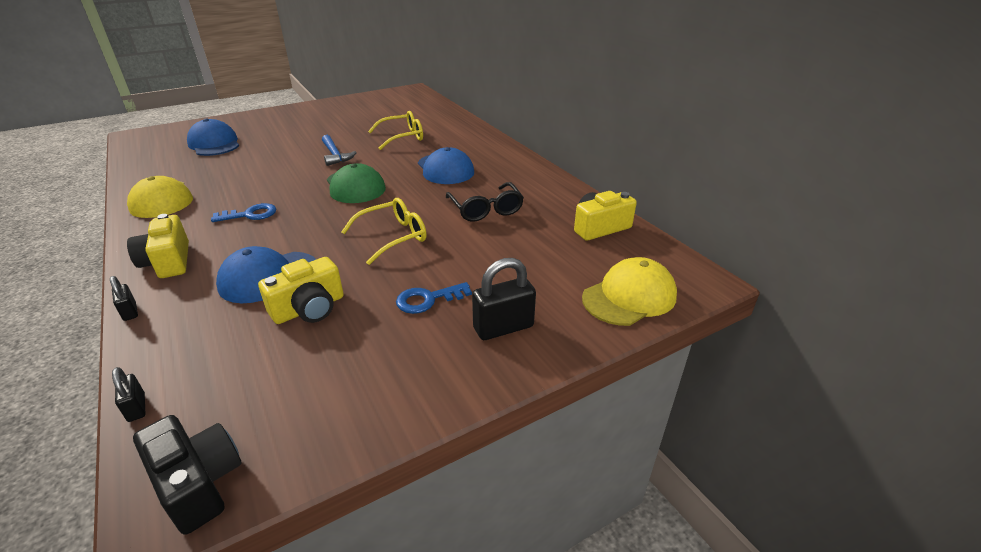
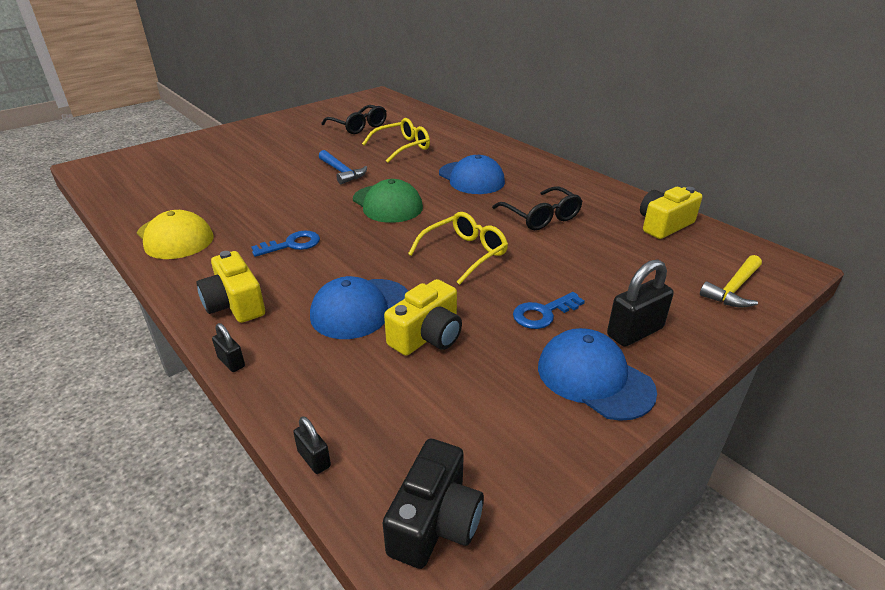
camera: 10 degrees left, 0 degrees up
black camera [133,415,241,535] -> black camera turned 75 degrees clockwise [383,439,484,569]
blue cap [187,119,239,156] -> blue cap moved to [538,328,657,421]
yellow cap [582,257,677,326] -> yellow hammer [700,255,762,308]
none -> black glasses [322,105,387,134]

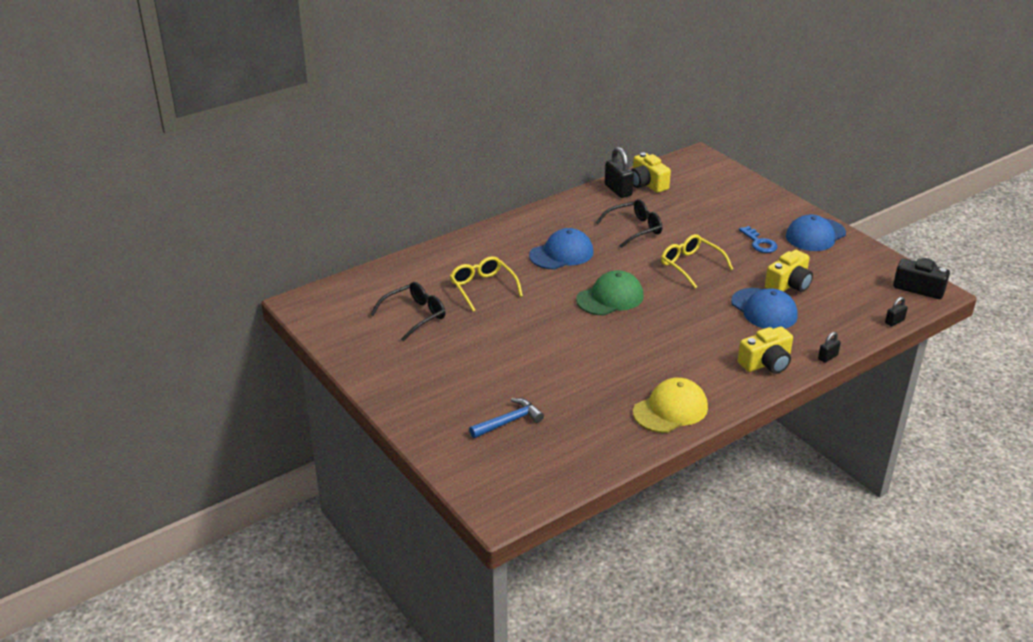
camera: 85 degrees left, 0 degrees up
blue key [251,231,320,257] -> none
blue hammer [319,150,367,184] -> blue hammer moved to [469,398,544,438]
yellow camera [384,279,462,356] -> yellow camera turned 90 degrees clockwise [765,250,813,292]
black padlock [607,259,674,347] -> black padlock moved to [605,147,634,198]
yellow hammer [700,255,762,308] -> none

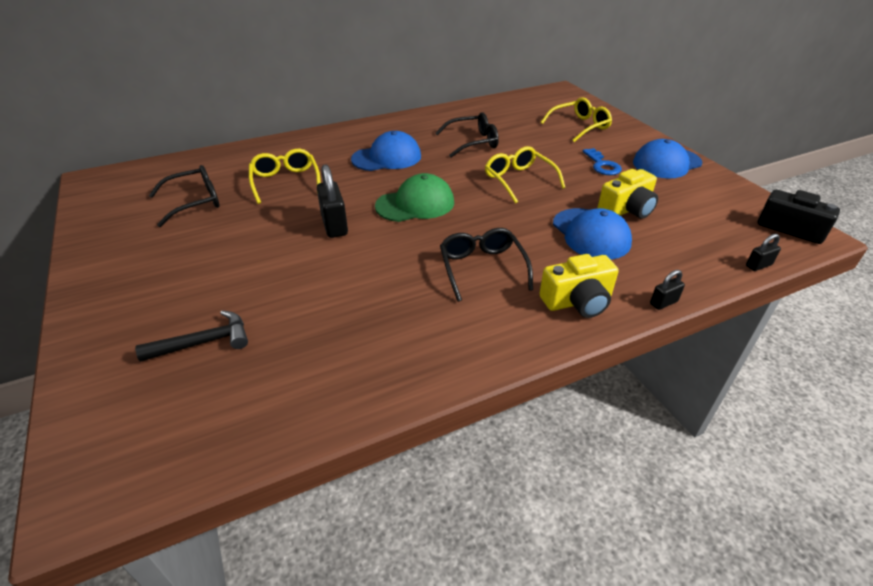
camera: 10 degrees right, 5 degrees up
blue hammer [469,398,544,438] -> black hammer [135,310,248,362]
black padlock [605,147,634,198] -> black padlock moved to [317,164,348,238]
yellow camera [631,152,671,193] -> none
yellow cap [633,378,708,433] -> none
none -> black glasses [440,228,533,302]
none -> yellow glasses [541,97,612,142]

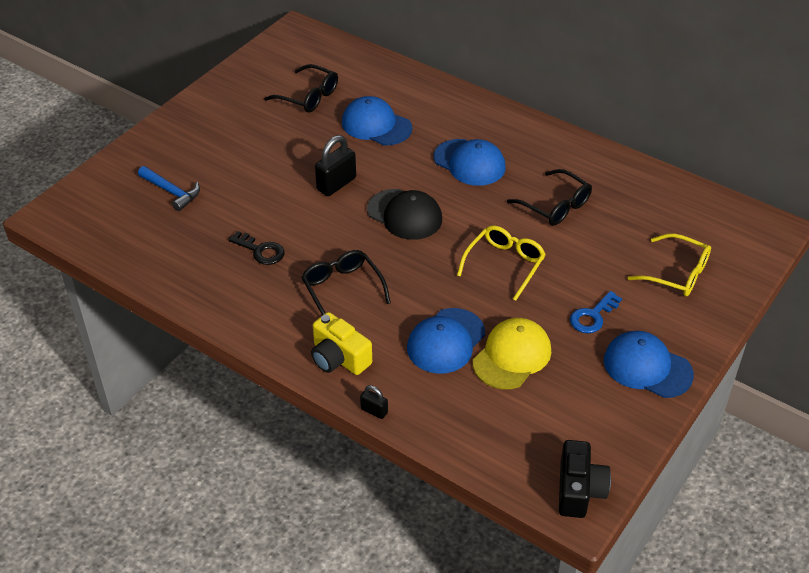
camera: 60 degrees right, 5 degrees up
black hammer [135,310,248,362] -> blue hammer [138,166,200,211]
yellow glasses [249,149,321,204] -> blue cap [342,96,412,145]
green cap [375,173,454,222] -> black cap [367,189,442,240]
black glasses [440,228,533,302] -> black glasses turned 75 degrees counterclockwise [302,250,391,316]
yellow camera [597,169,658,219] -> yellow cap [473,318,551,389]
black padlock [746,234,781,271] -> none
none -> black key [228,231,285,265]

